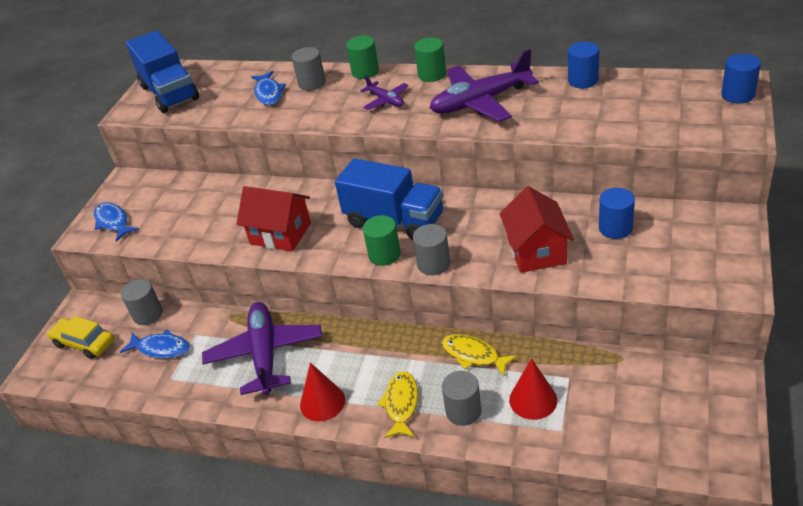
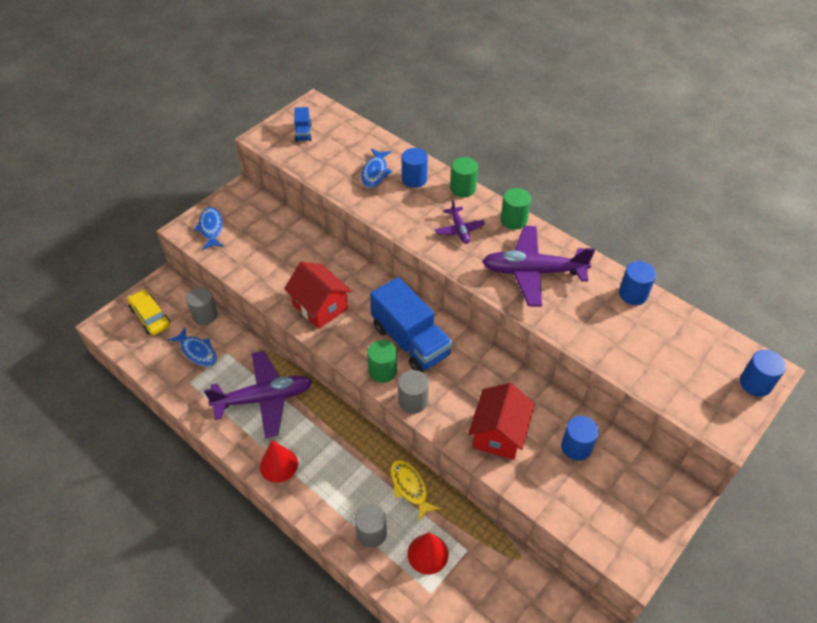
camera: 20 degrees right, 10 degrees up
blue truck [126,30,199,113] -> blue truck [294,107,312,142], size x0.45
purple plane [202,302,322,395] -> purple plane turned 60 degrees clockwise [204,351,312,438]
grey cylinder [292,47,326,91] -> blue cylinder [402,148,428,188]
yellow fish [377,371,418,438] -> none

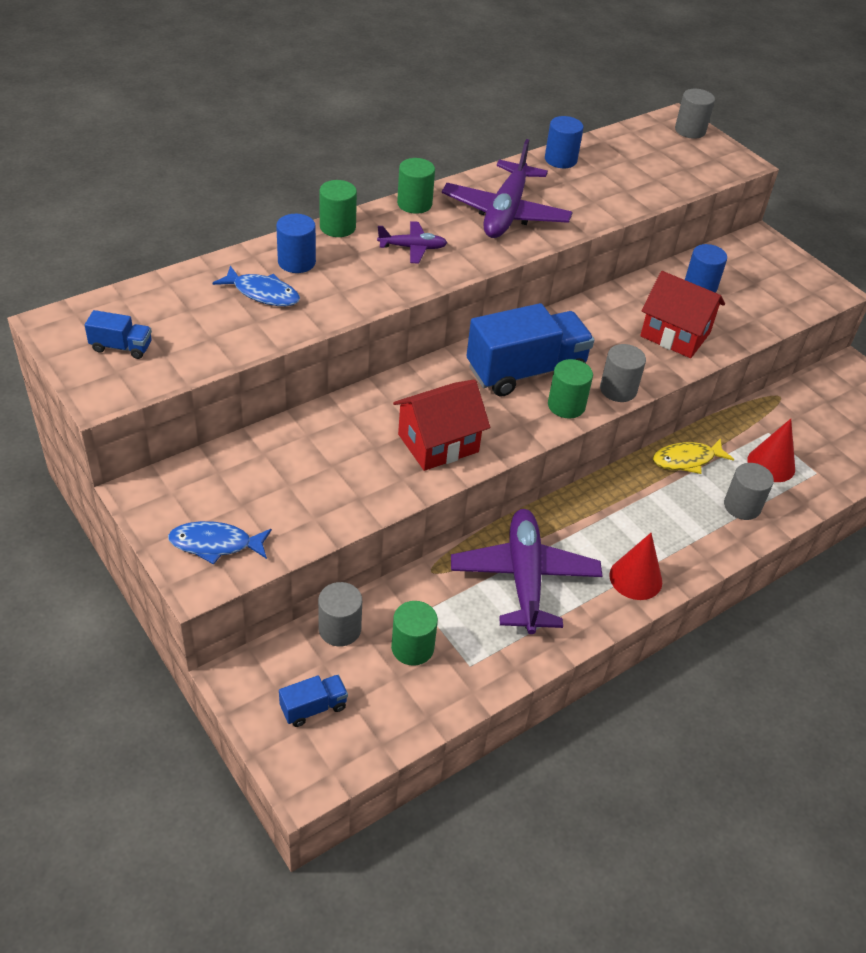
camera: 80 degrees left, 5 degrees down
yellow car [127,289,170,336] -> blue truck [279,675,348,727]
blue fish [168,327,217,367] -> green cylinder [391,601,438,666]
blue cylinder [740,350,786,397] -> grey cylinder [675,89,715,139]

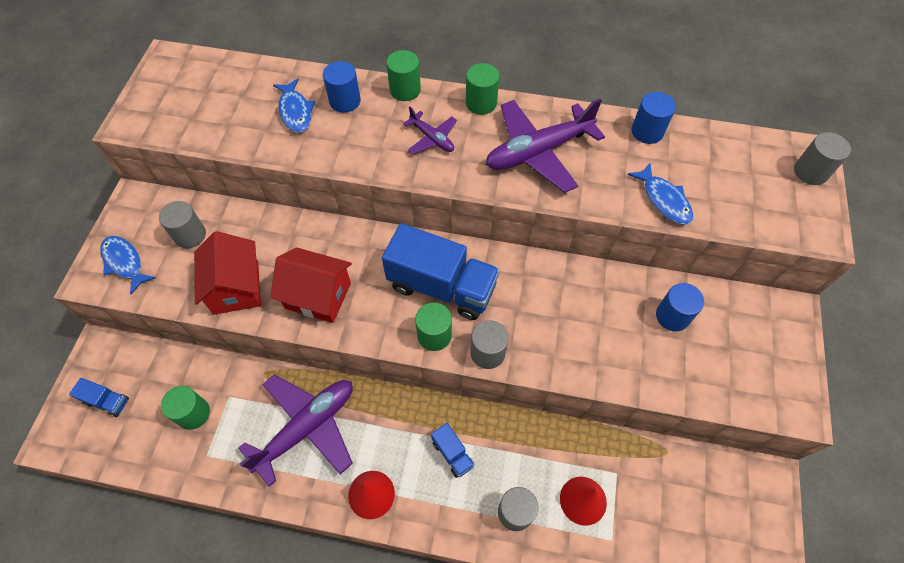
camera: 50 degrees right, 15 degrees up
blue truck [85,310,152,359] -> blue truck moved to [431,423,475,478]
grey cylinder [318,582,362,647] -> grey cylinder moved to [159,201,206,248]
red house [640,271,725,358] -> red house moved to [194,231,261,315]
yellow fish [652,438,734,474] -> none
none -> blue fish [627,162,693,225]

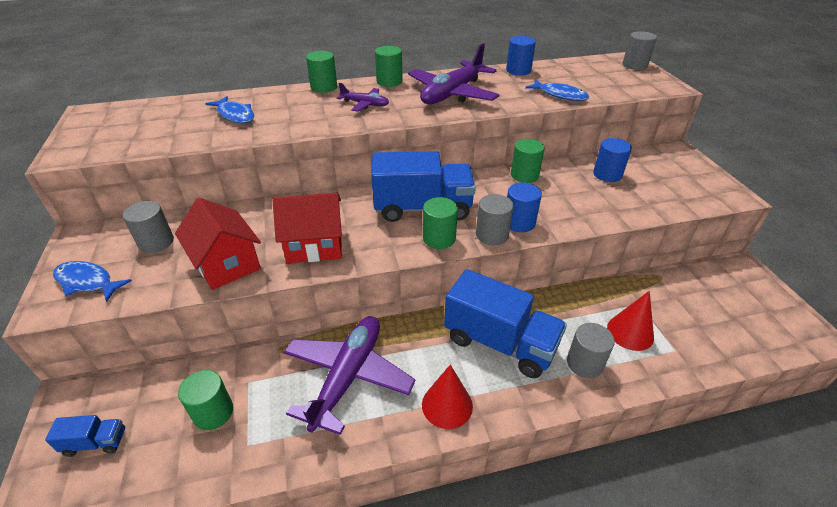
camera: 25 degrees left, 20 degrees down
blue cylinder [323,61,361,113] -> blue cylinder moved to [507,182,542,232]
blue truck [431,423,475,478] -> blue truck [444,269,567,378], size x2.22
none -> green cylinder [511,139,545,183]

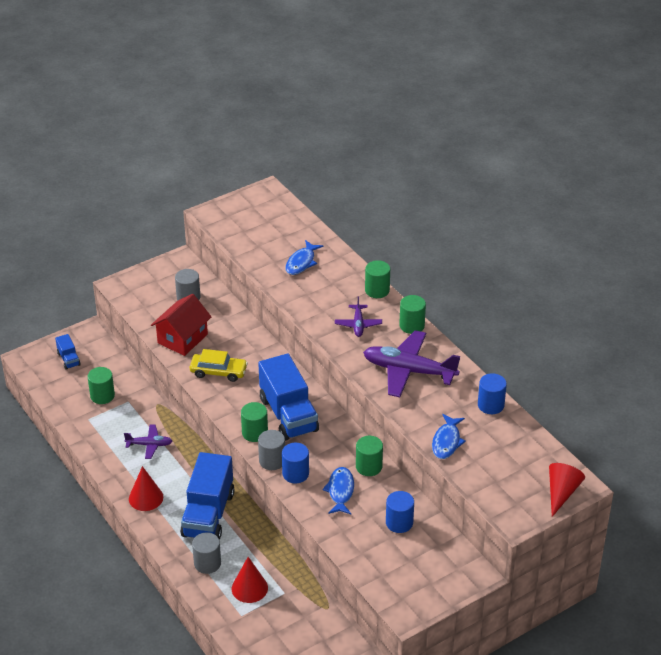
camera: 70 degrees right, 0 degrees up
blue fish [53,261,132,302] -> blue fish moved to [322,467,354,515]
red house [272,193,342,263] -> yellow car [190,349,248,382]
purple plane [284,316,416,435] -> purple plane [124,424,172,459], size x0.50
grey cylinder [623,31,657,70] -> red cone [549,463,585,517]

